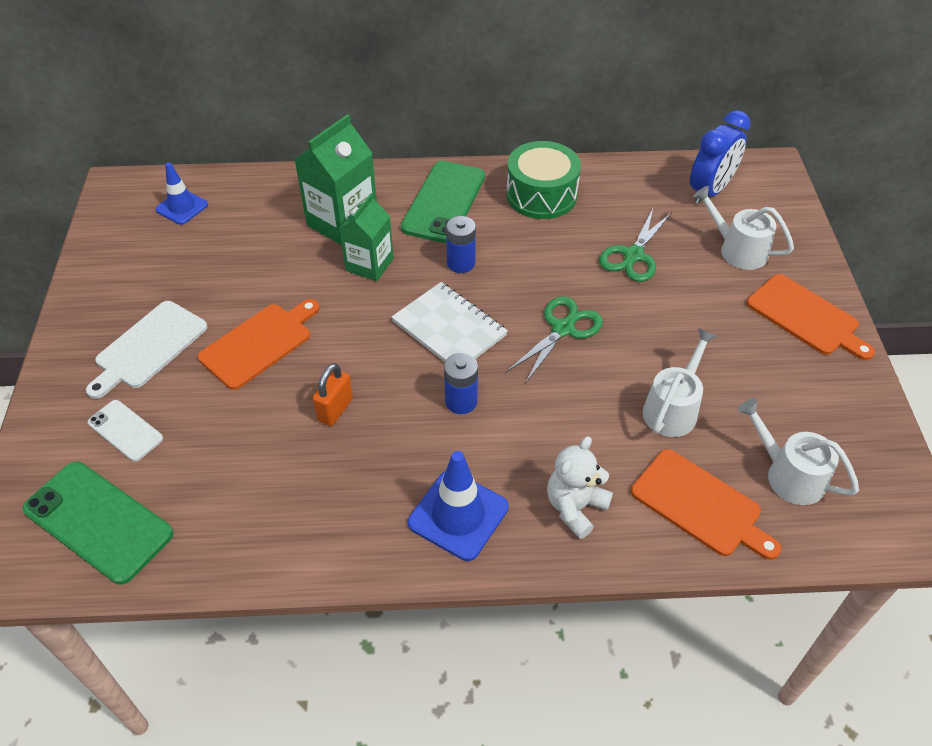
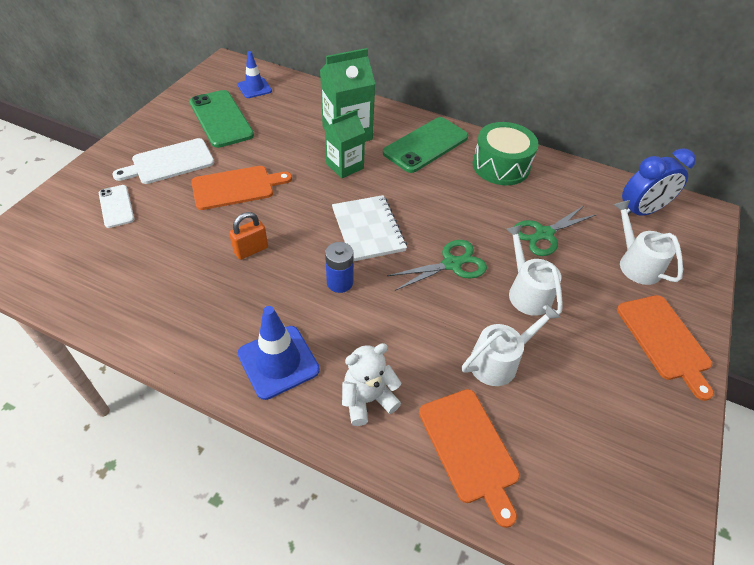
camera: 25 degrees right, 0 degrees up
green phone [23,462,173,585] -> green phone moved to [190,90,254,148]
blue battery [446,216,476,273] -> none
white watering can [737,398,859,505] -> white watering can moved to [506,225,563,316]

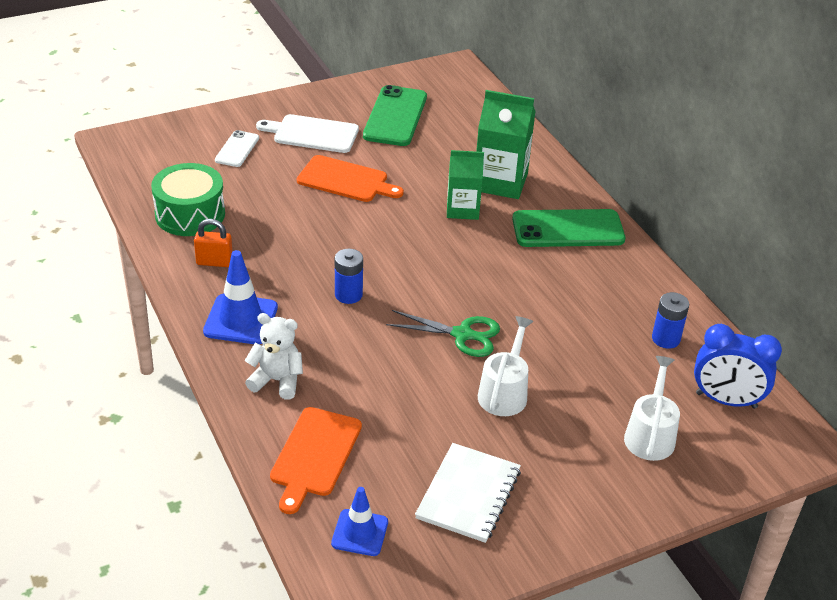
camera: 40 degrees right, 10 degrees down
orange padlock [229,212,268,260] -> orange padlock moved to [194,219,232,267]
blue traffic cone [238,51,272,98] -> blue traffic cone moved to [331,487,388,556]
white notebook [332,195,407,262] -> white notebook moved to [415,443,521,543]
white watering can [462,304,561,386] -> none
green drum [473,122,539,185] -> green drum moved to [151,163,225,236]
green scissors [514,206,596,256] -> none
orange cutting board [617,295,714,401] -> none
none -> blue battery [652,292,689,348]

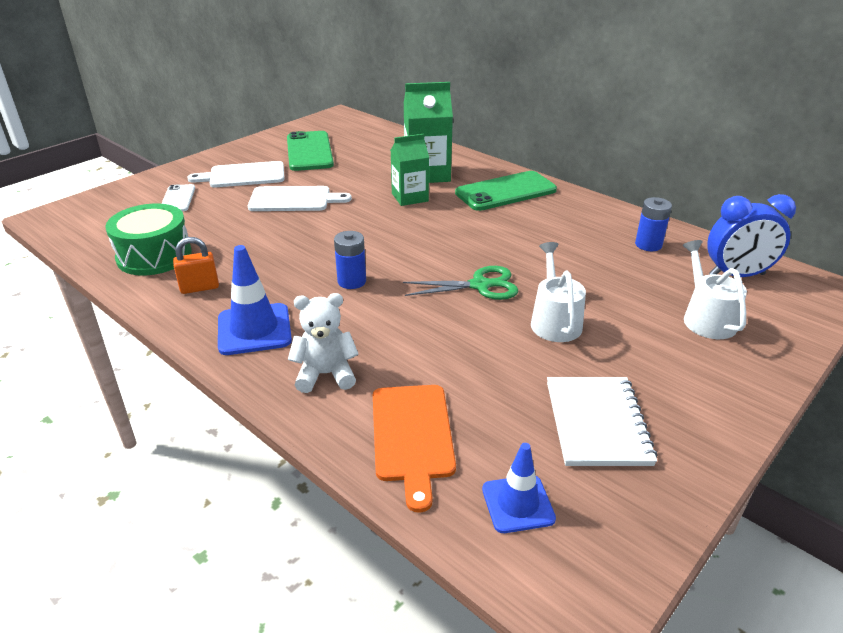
camera: 20 degrees left, 5 degrees down
orange cutting board [297,155,404,202] -> white cutting board [248,186,352,211]

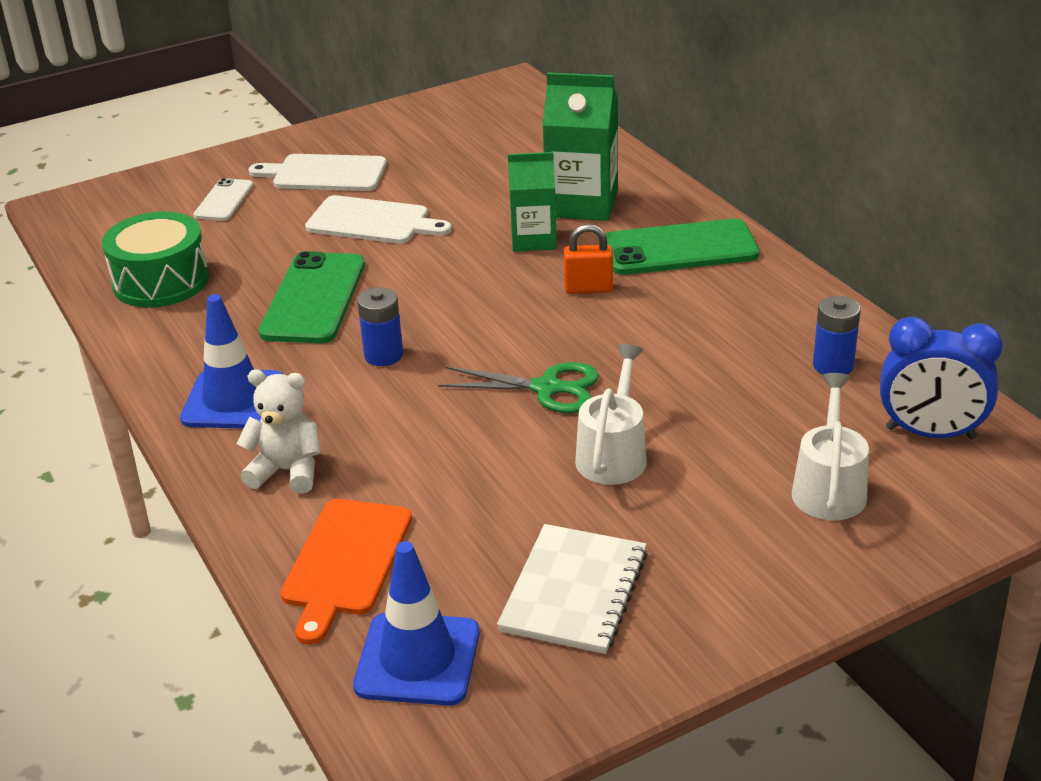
camera: 20 degrees right, 0 degrees up
orange padlock [173,237,219,294] -> orange padlock moved to [564,224,613,294]
green phone [287,131,334,171] -> green phone moved to [259,251,365,343]
blue traffic cone [482,443,556,533] -> blue traffic cone [353,541,480,706], size x1.52

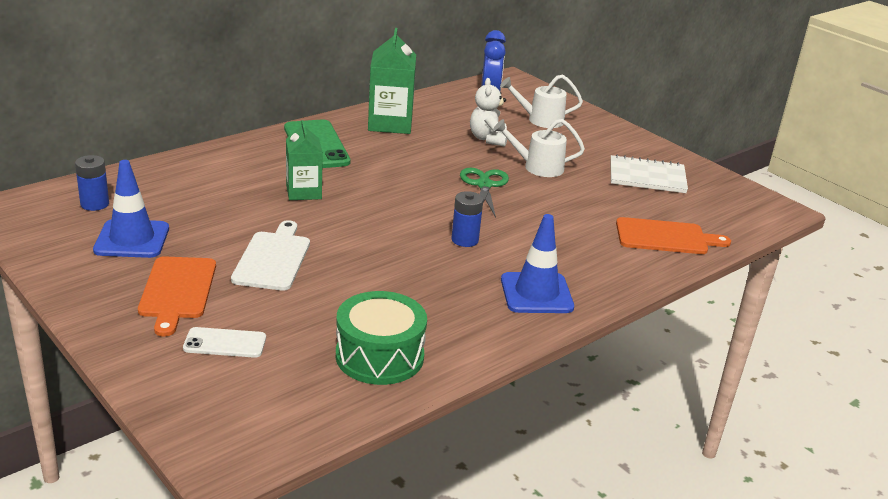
camera: 105 degrees left, 5 degrees down
white teddy bear [237,370,321,494] -> white teddy bear moved to [470,78,507,147]
white cutting board [248,154,387,191] -> orange cutting board [138,256,216,337]
green phone [259,251,365,343] -> none
blue traffic cone [353,541,480,706] -> blue traffic cone moved to [93,160,169,258]
green carton [542,72,618,221] -> green carton moved to [368,28,416,134]
orange padlock [564,224,613,294] -> none
blue battery [813,296,861,374] -> blue battery moved to [75,155,109,211]

